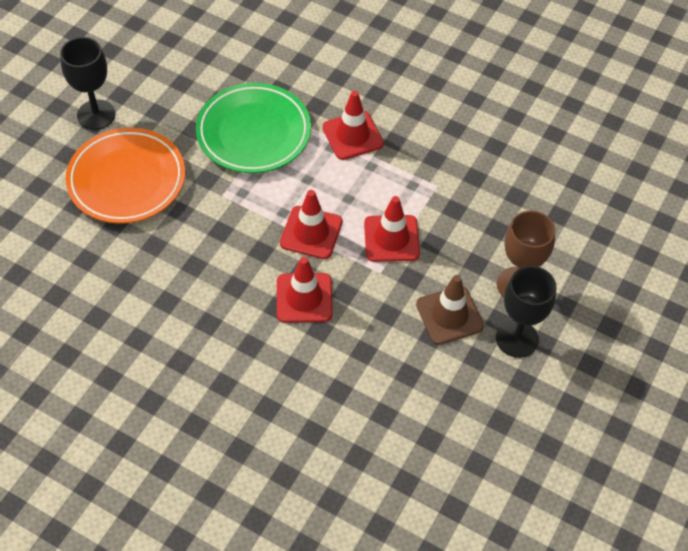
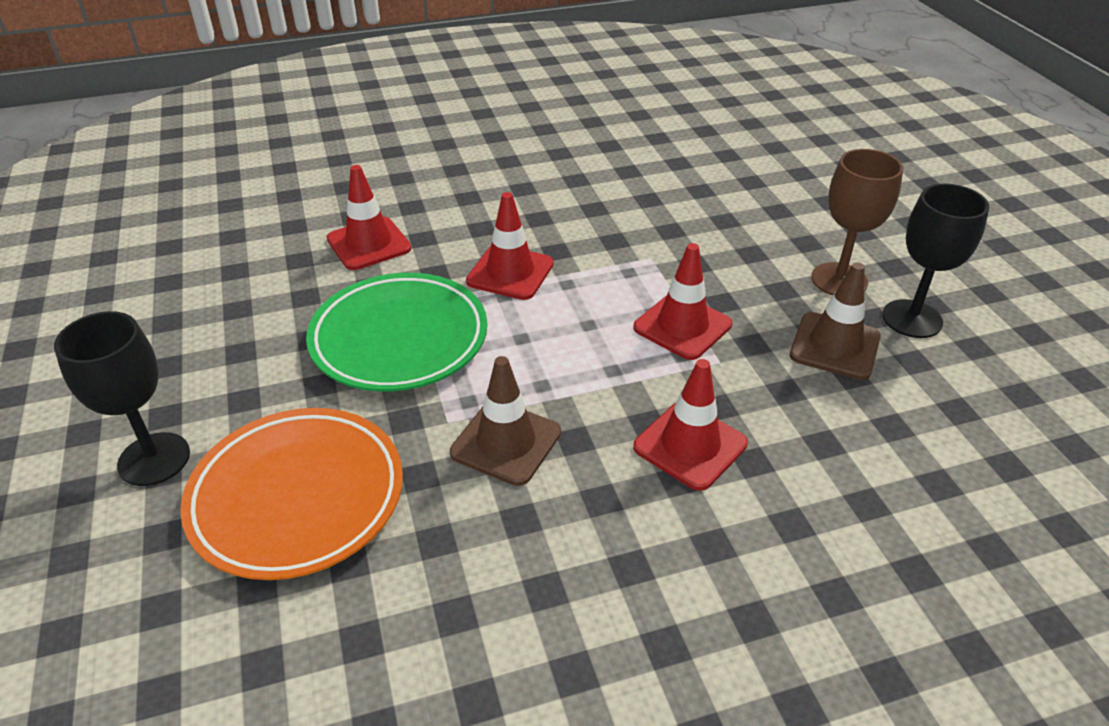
camera: 45 degrees left, 15 degrees down
red traffic cone [280,190,343,259] -> red traffic cone moved to [327,165,411,270]
none -> brown traffic cone [450,356,561,486]

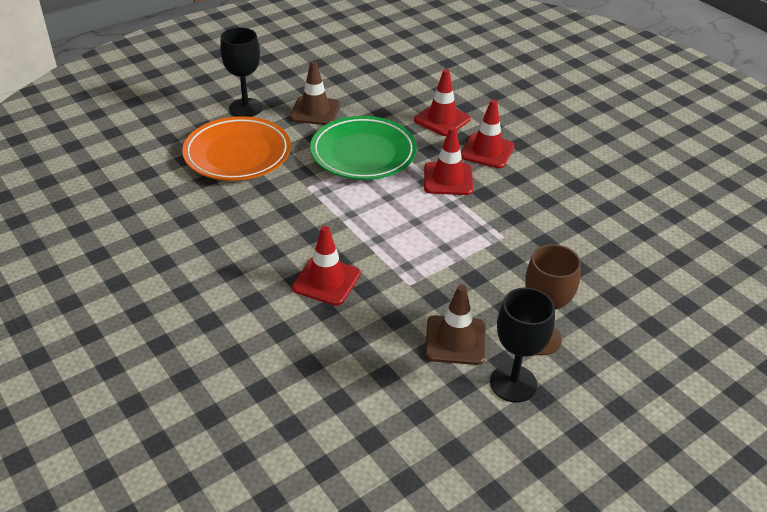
camera: 70 degrees right, 0 degrees up
brown traffic cone [450,356,561,486] -> brown traffic cone moved to [290,61,340,125]
red traffic cone [633,243,732,360] -> red traffic cone moved to [461,100,514,169]

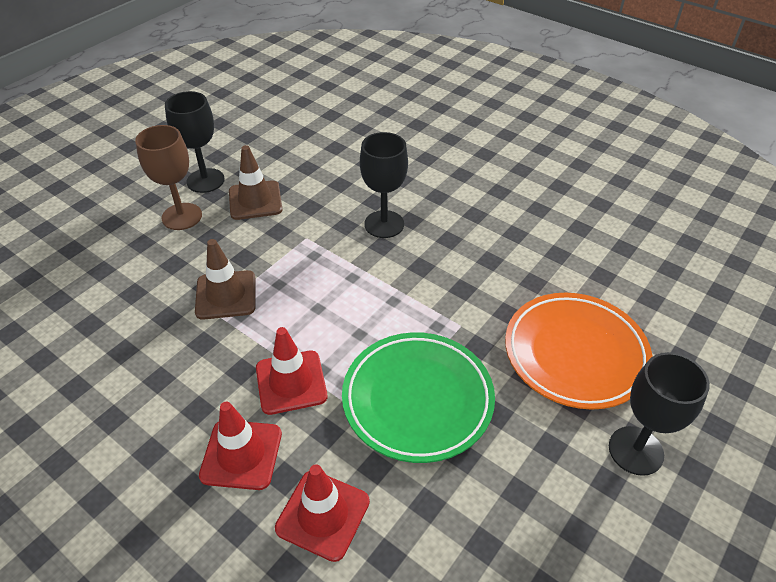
camera: 165 degrees right, 5 degrees up
brown traffic cone [290,61,340,125] -> brown traffic cone moved to [195,239,255,320]
red traffic cone [292,226,361,306] -> black goblet [360,132,408,238]

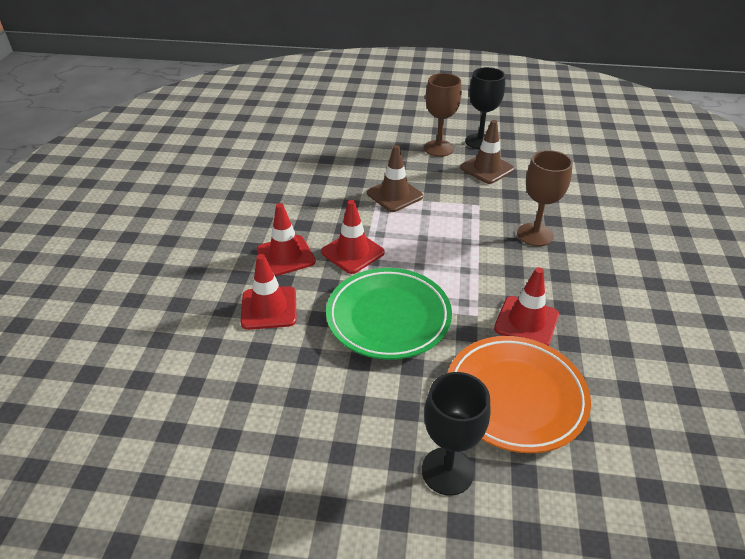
camera: 60 degrees right, 5 degrees down
black goblet [360,132,408,238] -> brown goblet [517,150,573,246]
none -> red traffic cone [494,267,559,346]

